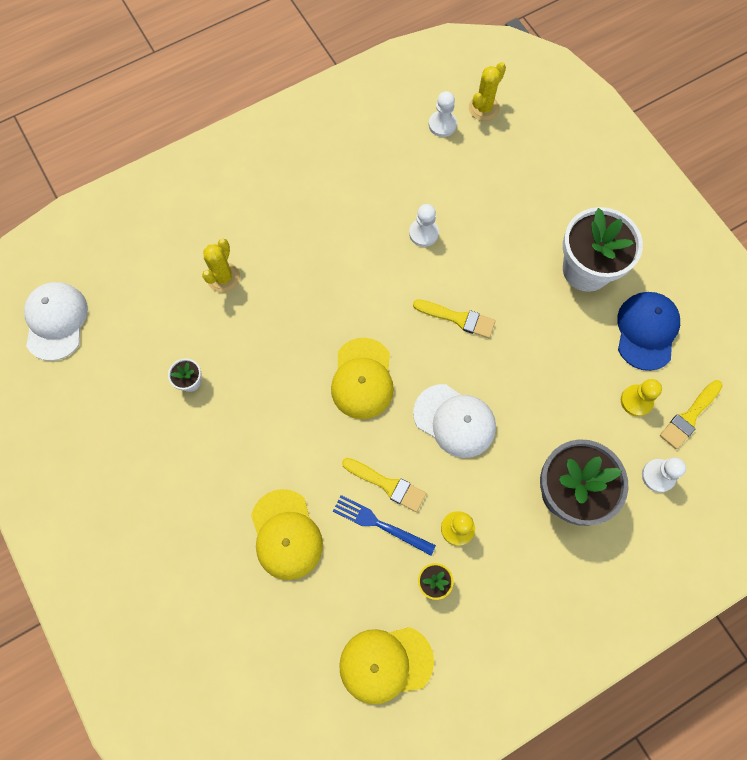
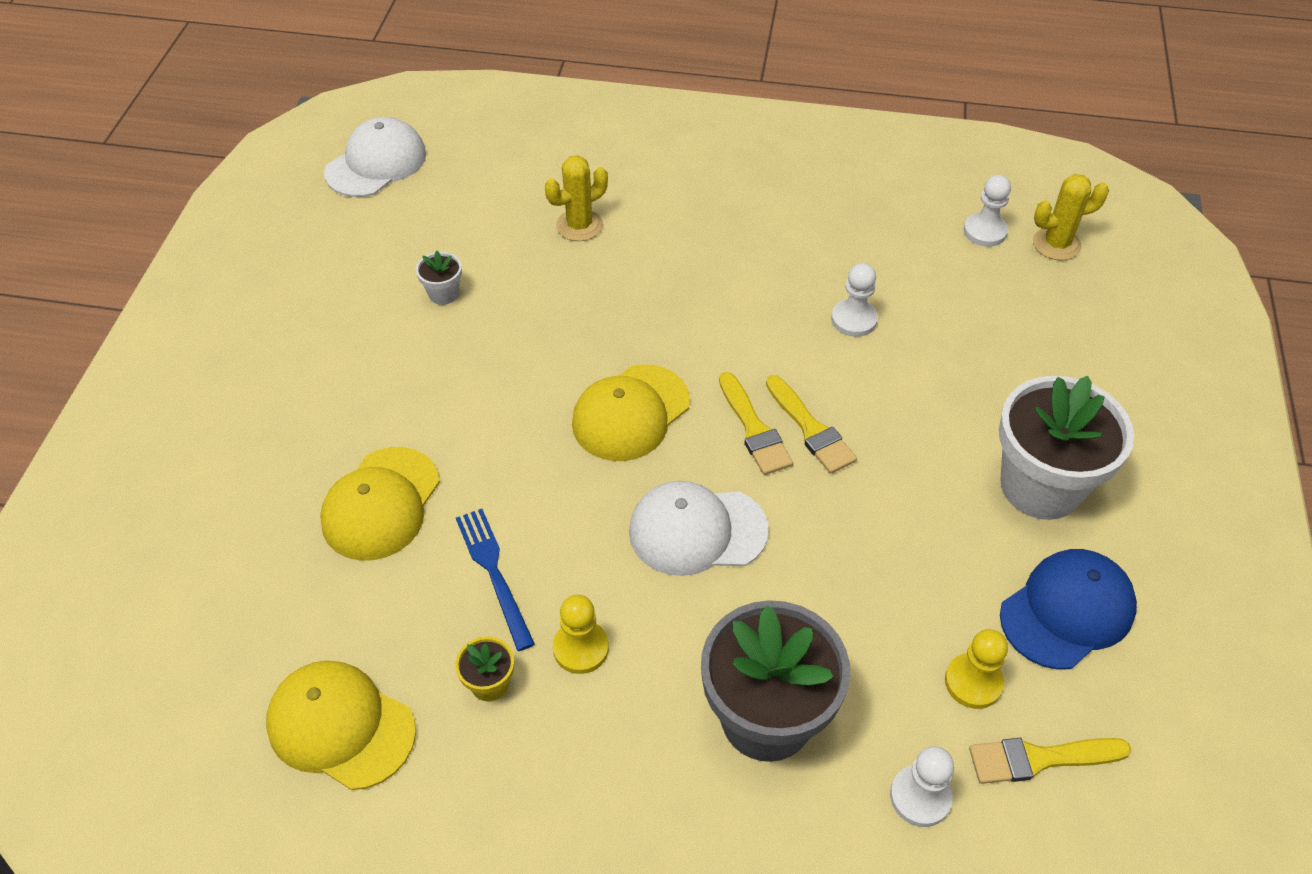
camera: 40 degrees right, 20 degrees down
yellow brush [342,458,426,512] -> yellow brush moved to [719,372,793,475]
white cap [413,384,496,458] -> white cap turned 105 degrees clockwise [629,481,769,576]

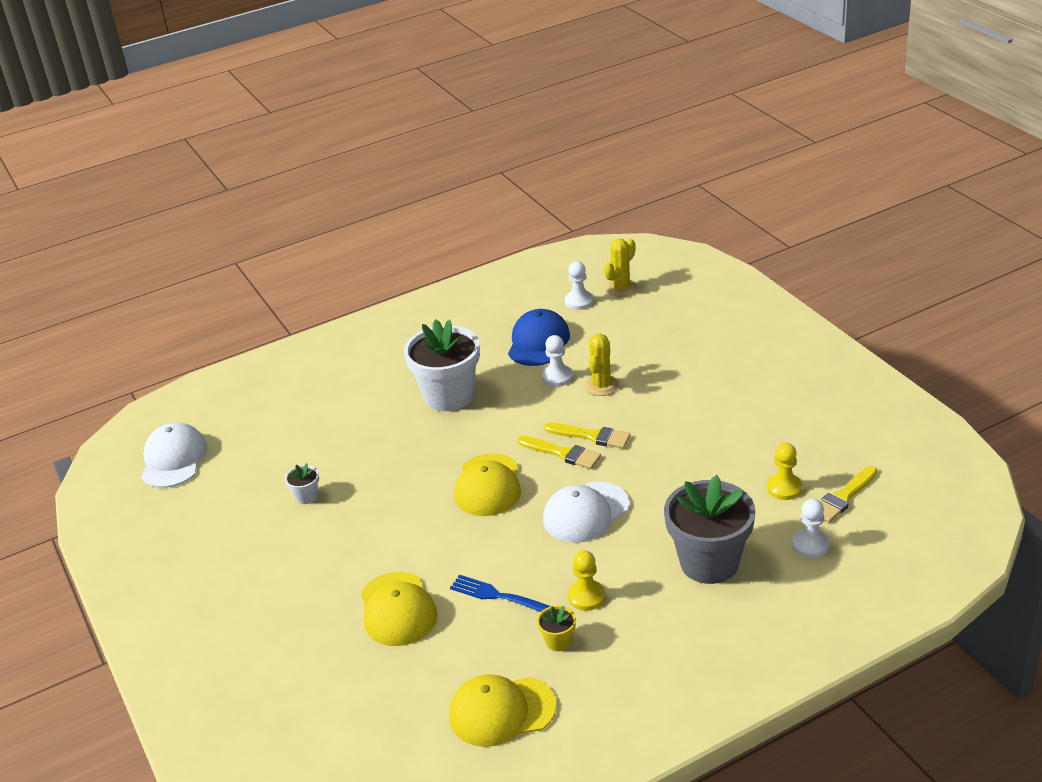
camera: 35 degrees left, 15 degrees down
yellow cactus [545,155,608,241] -> yellow cactus moved to [584,334,619,396]
white flower pot [999,376,1134,520] -> white flower pot moved to [404,320,480,411]
blue cap [1000,549,1137,670] -> blue cap moved to [508,309,570,366]

